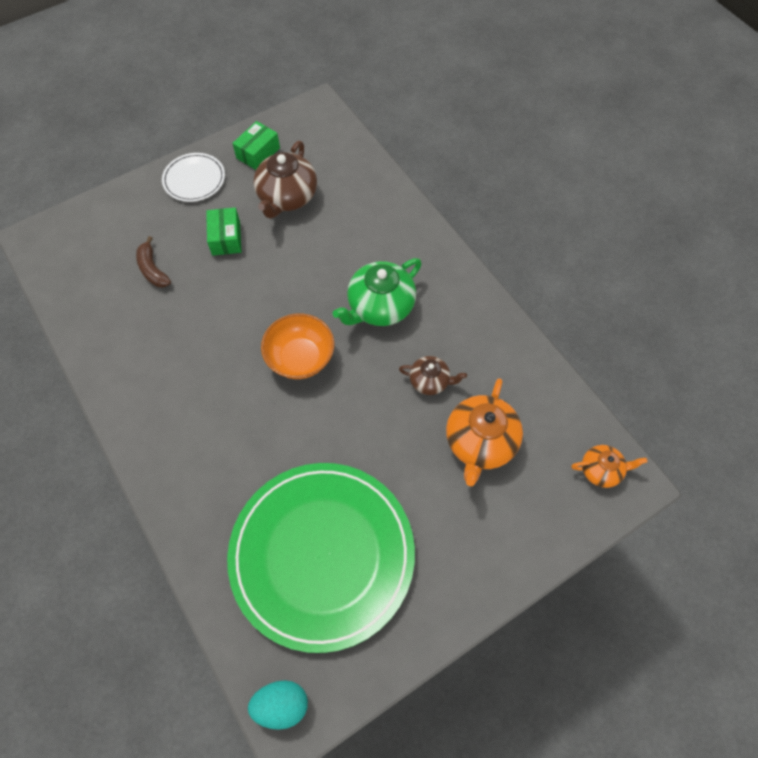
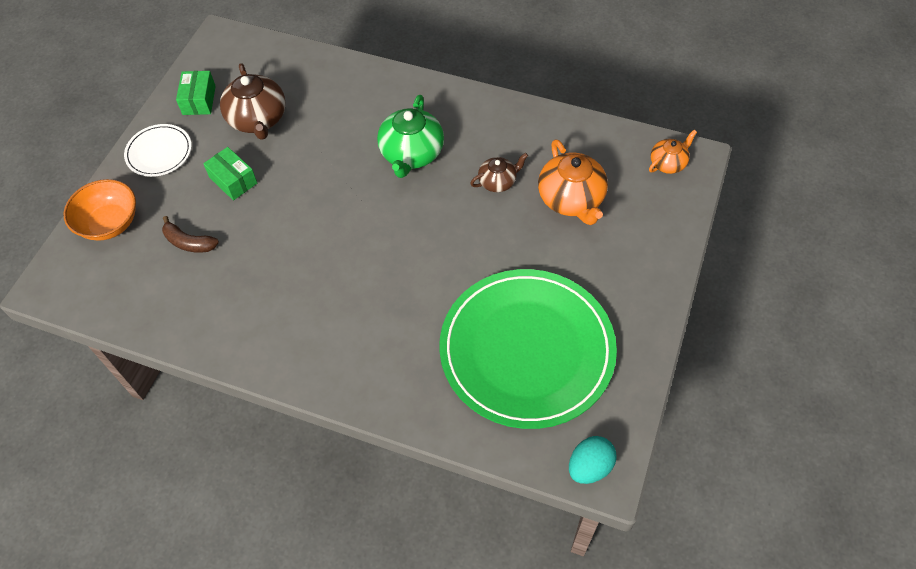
camera: 35 degrees left, 5 degrees down
orange bowl [261,313,334,379] -> orange bowl moved to [64,179,136,241]

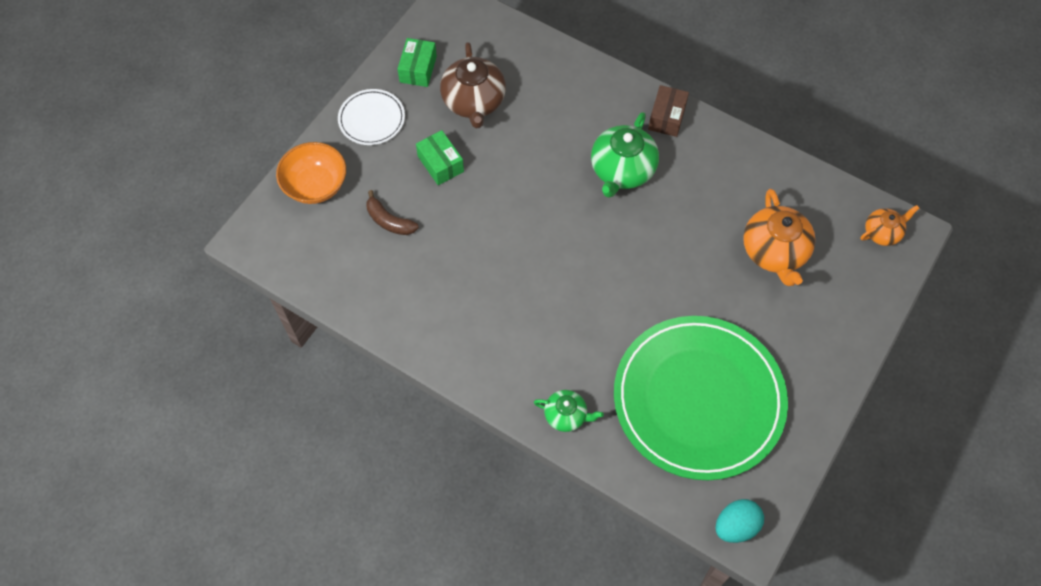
camera: 10 degrees right, 5 degrees up
brown teapot [470,153,528,192] -> none
none -> green teapot [534,390,604,432]
none -> brown box [648,85,689,137]

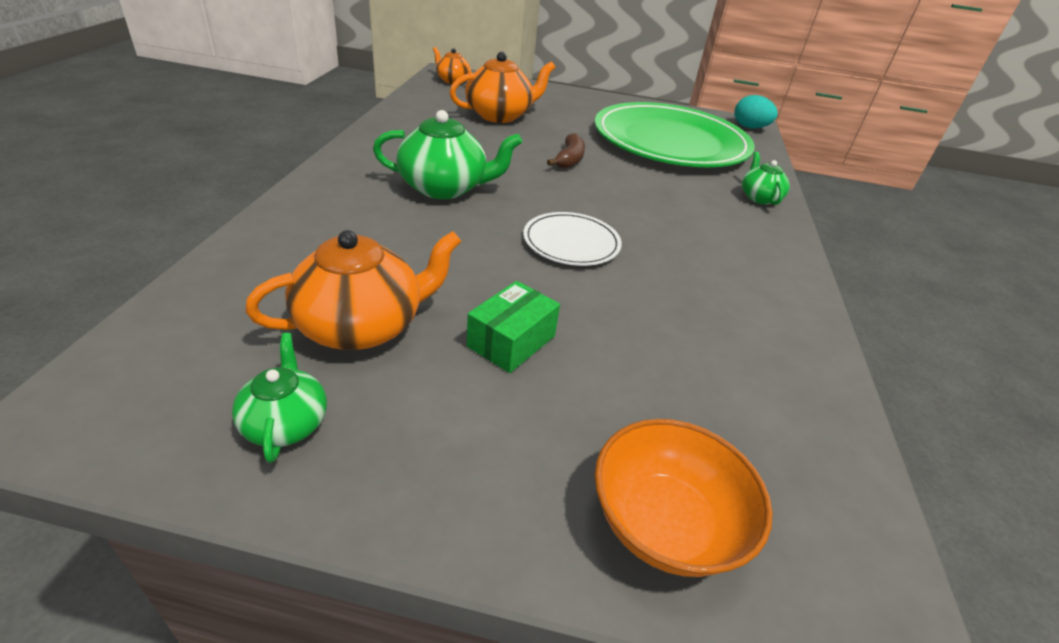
camera: 115 degrees left, 25 degrees down
white plate [338,89,405,145] -> white plate moved to [523,212,622,266]
brown banana [366,190,419,235] -> brown banana moved to [547,133,585,169]
green box [397,38,437,87] -> green teapot [232,333,327,463]
brown teapot [440,42,506,128] -> orange teapot [245,230,461,350]
brown box [648,85,689,137] -> none

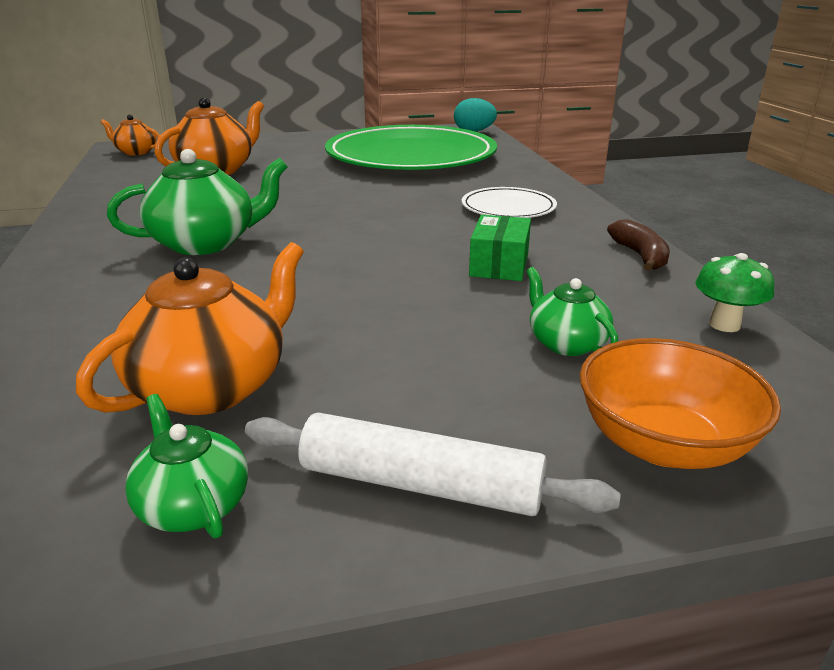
camera: 20 degrees left, 10 degrees down
green box [467,281,560,373] -> green box moved to [469,215,531,281]
white plate [523,212,622,266] -> white plate moved to [461,187,557,218]
brown banana [547,133,585,169] -> brown banana moved to [607,219,670,271]
green teapot [742,152,790,205] -> green teapot moved to [526,267,618,356]
none -> white rolling pin [245,413,621,516]
none -> green mushroom [695,253,774,332]

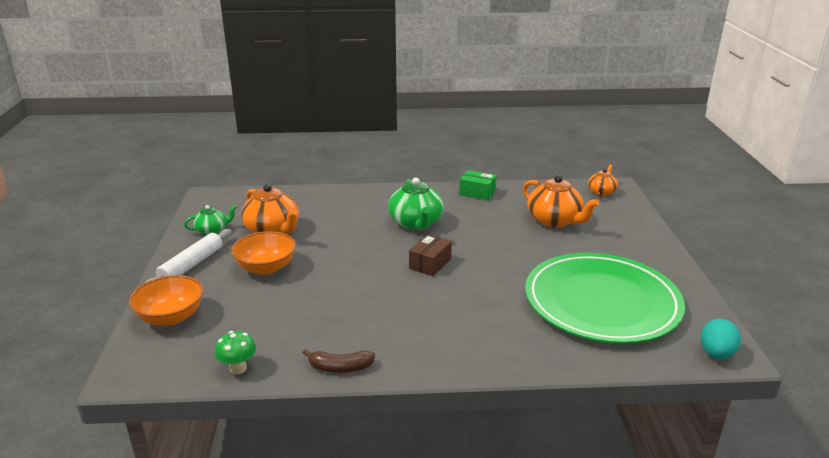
camera: 100 degrees right, 0 degrees up
white plate [461,187,557,218] -> none
green box [469,215,531,281] -> green box moved to [459,170,497,200]
green teapot [526,267,618,356] -> none
none -> orange bowl [231,231,296,275]
none -> brown box [409,234,452,276]

